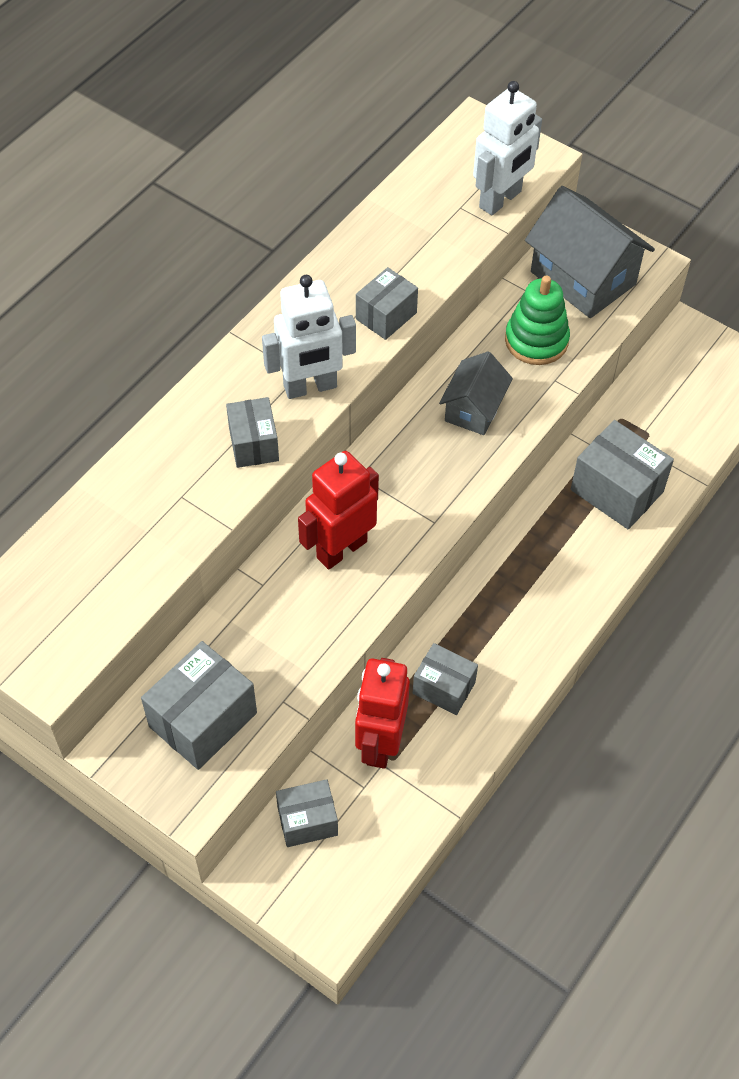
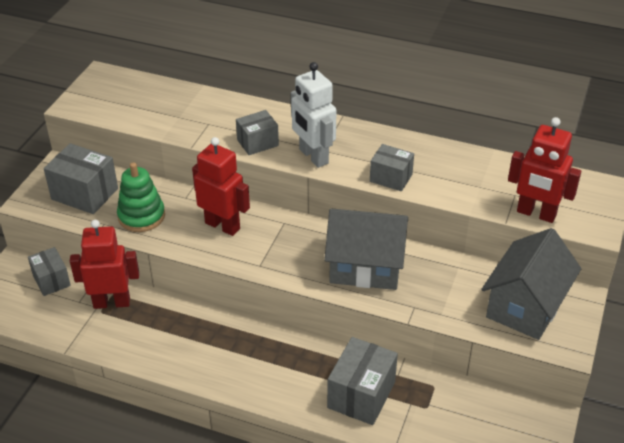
camera: 75 degrees right, 15 degrees down
grey box [413,643,478,715] -> none
grey house [439,351,513,435] -> grey house [324,208,408,290], size x1.68
white robot [473,81,542,215] -> red robot [508,117,581,223]
green stacking toy [505,276,570,365] -> green stacking toy moved to [117,162,165,232]

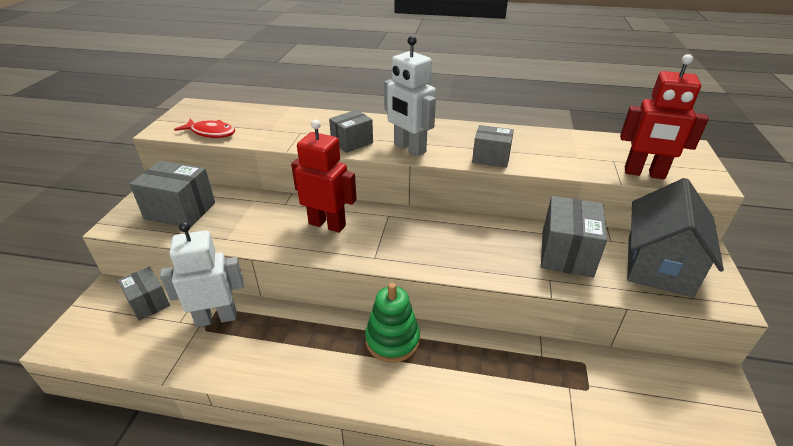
camera: 10 degrees left, 5 degrees down
red robot [70,220,139,309] -> white robot [160,222,244,327]
green stacking toy [117,162,165,232] -> green stacking toy moved to [365,283,420,363]
grey house [324,208,408,290] -> none
grey box [327,337,398,425] -> grey box moved to [541,196,607,277]
none -> red fish [174,119,235,138]

